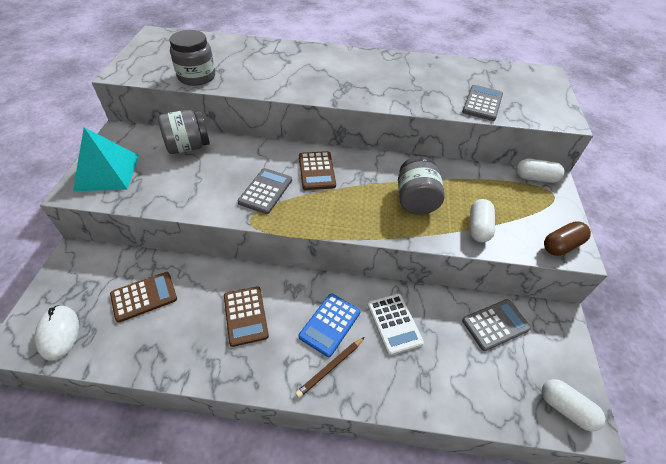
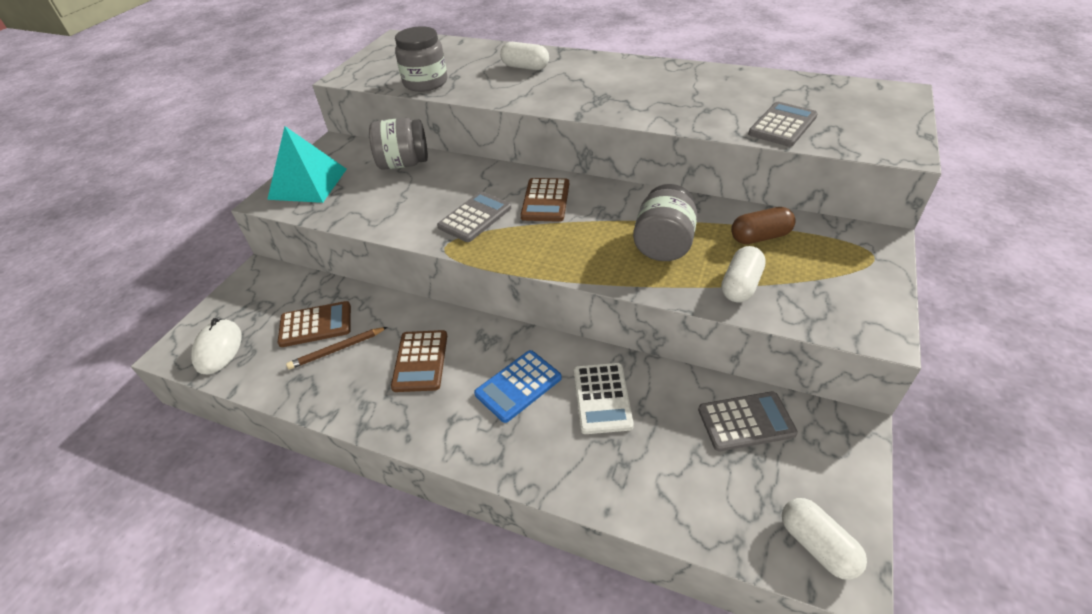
camera: 20 degrees right, 5 degrees down
brown pencil [295,337,365,398] -> brown pencil moved to [286,327,387,370]
white capsule [516,159,564,183] -> white capsule moved to [500,42,549,70]
brown capsule [544,221,591,256] -> brown capsule moved to [731,207,796,244]

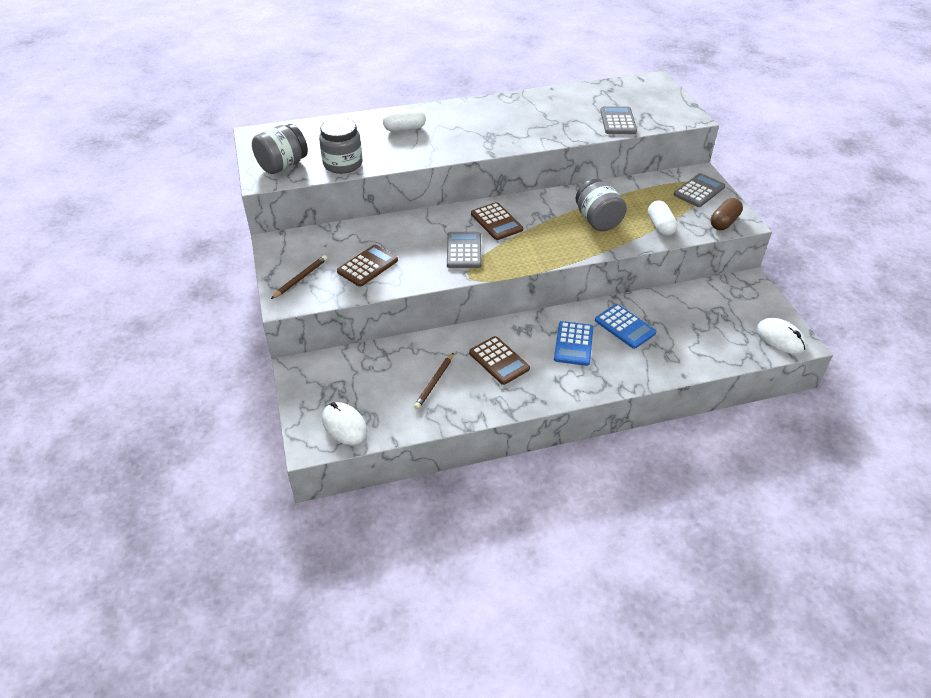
camera: 40 degrees left, 0 degrees up
turquoise pyramid [267,126,347,203] -> brown pencil [271,255,327,299]
brown calculator [278,301,351,347] -> brown calculator moved to [337,245,398,287]
grey jar [369,118,428,170] -> grey jar moved to [252,124,308,174]
white calculator [574,363,634,434] -> blue calculator [595,304,656,349]
grey calculator [698,391,798,452] -> grey calculator moved to [674,173,725,207]
brown capsule [731,207,796,244] -> brown capsule moved to [711,198,743,230]
white capsule [782,498,867,580] -> white mouse [756,318,806,354]

